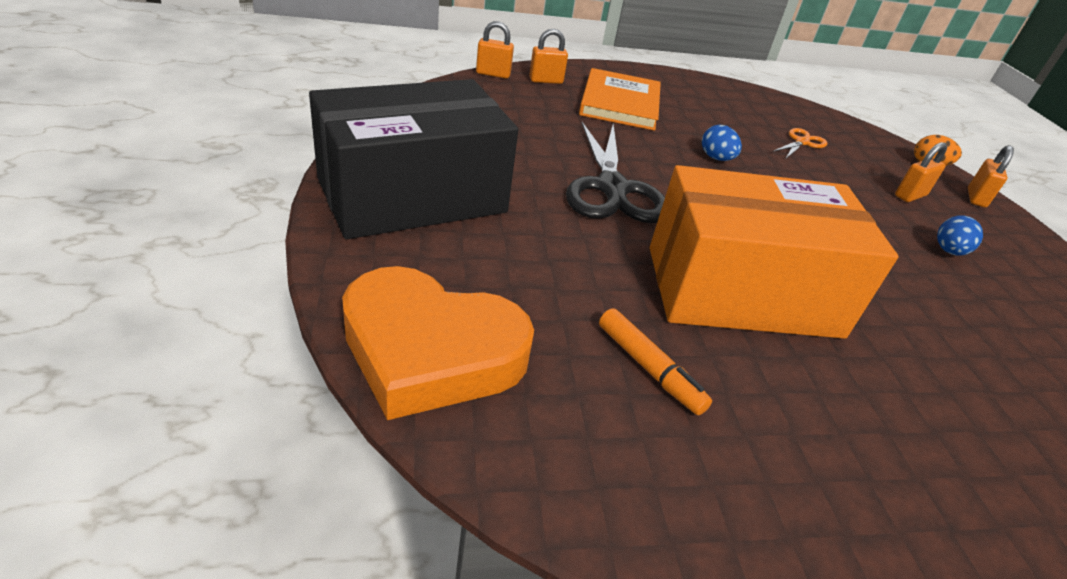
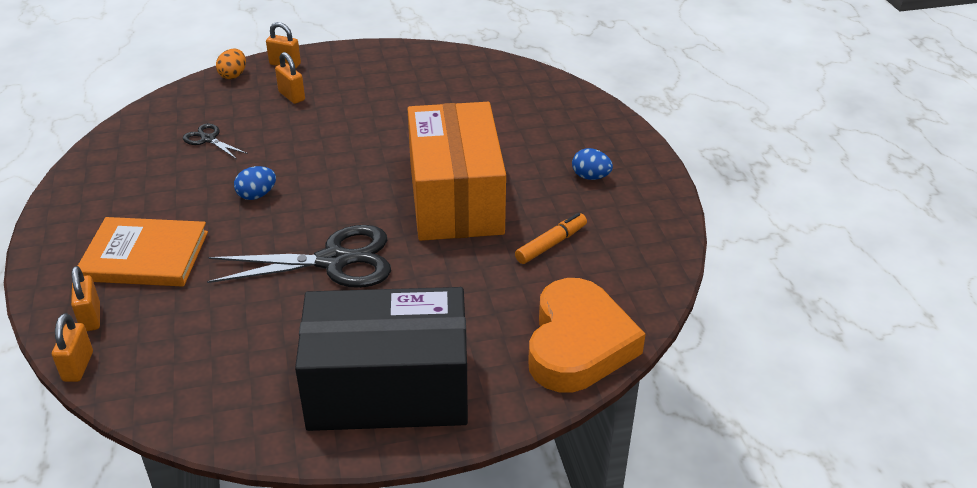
camera: 90 degrees left, 0 degrees up
black box [309,79,518,239] -> black box turned 60 degrees counterclockwise [295,287,468,431]
orange scissors [772,128,827,159] -> black scissors [183,124,248,159]
blue egg [937,215,983,256] -> blue egg moved to [572,148,613,180]

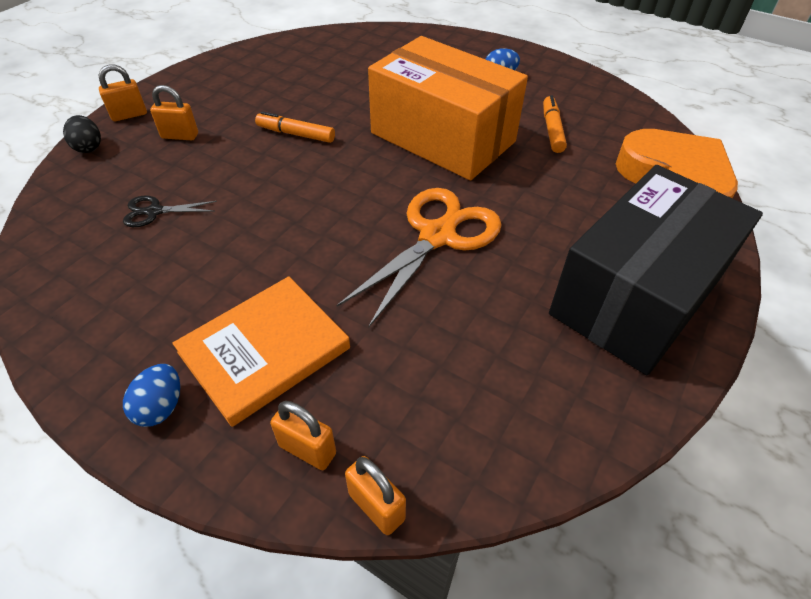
camera: 45 degrees left, 10 degrees up
black scissors [207,225,391,288] -> orange scissors [337,188,501,328]
orange egg [216,49,246,79] -> black egg [63,115,101,153]
blue egg [234,166,276,200] -> blue egg moved to [123,364,180,427]
none -> orange marker [255,111,335,143]

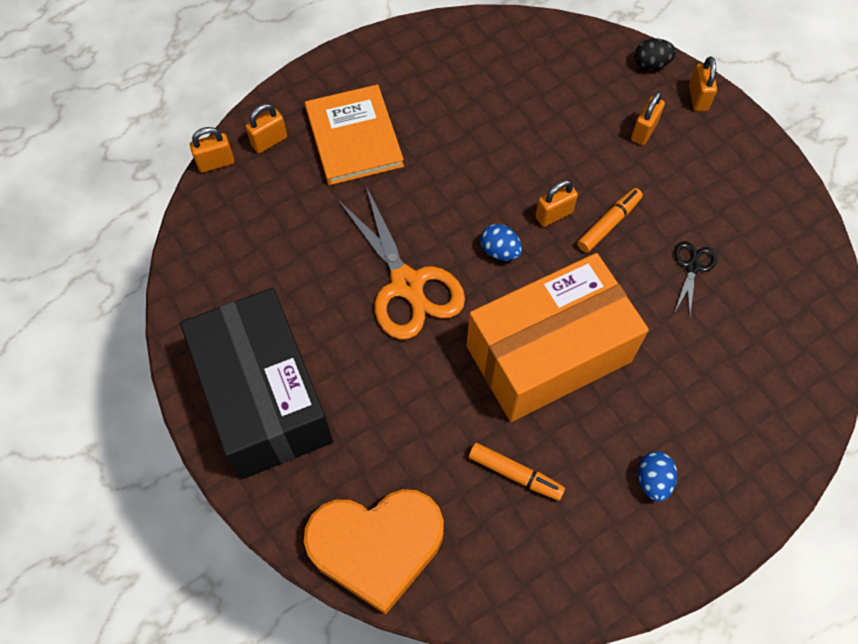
camera: 115 degrees right, 15 degrees up
black scissors [123,196,217,227] -> black scissors moved to [674,241,717,315]
blue egg [123,364,180,427] -> blue egg moved to [480,224,522,261]
none -> orange padlock [535,180,578,227]

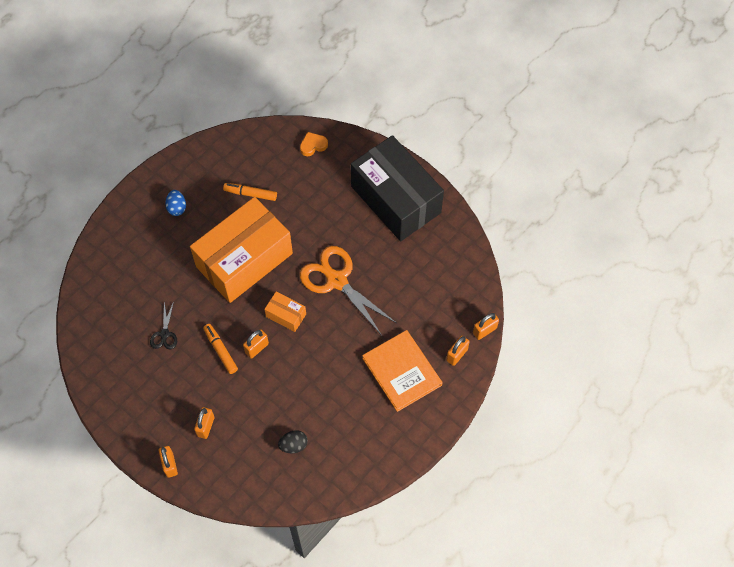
camera: 165 degrees right, 0 degrees up
orange heart [304,489,444,615] -> orange heart [300,132,328,156], size x0.41
blue egg [480,224,522,261] -> orange box [264,291,306,332]
orange marker [577,188,643,253] -> orange marker turned 120 degrees clockwise [203,324,238,374]
black egg [635,38,676,70] -> black egg moved to [278,430,308,454]

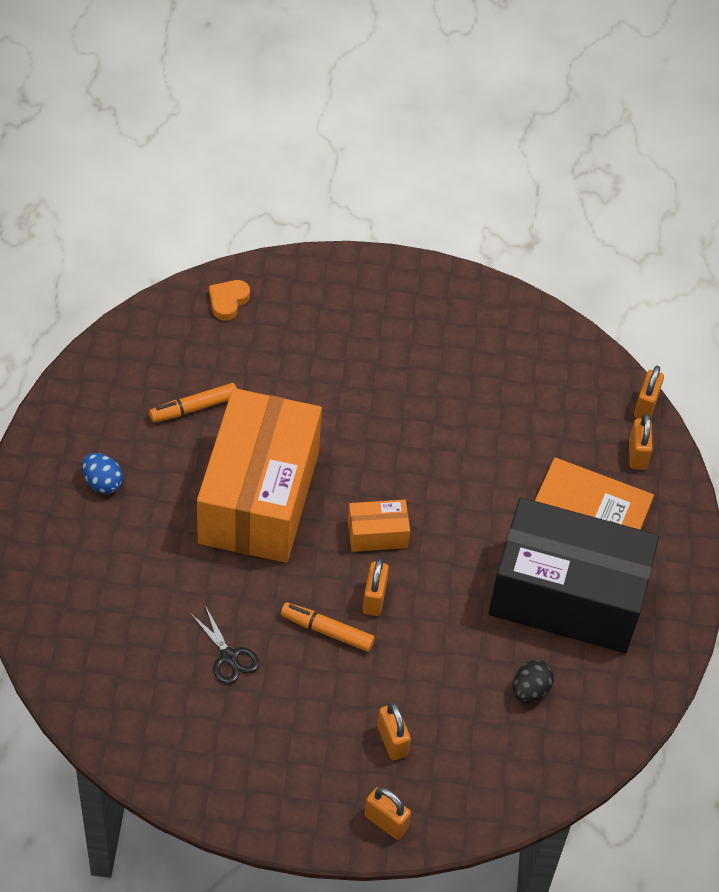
camera: 40 degrees left, 10 degrees down
orange scissors [300,246,396,336] -> none
black box [351,135,444,241] -> black box moved to [488,497,659,653]

